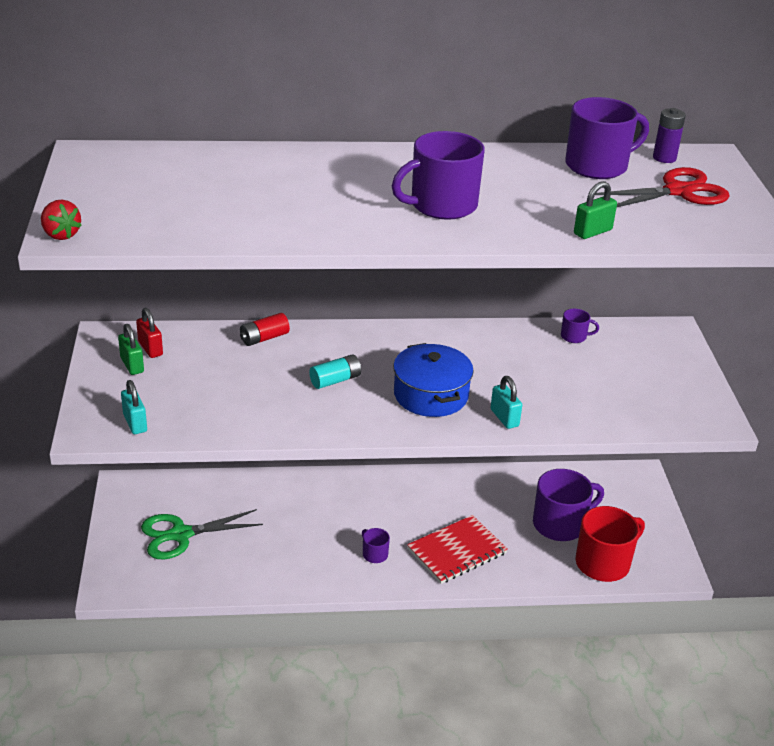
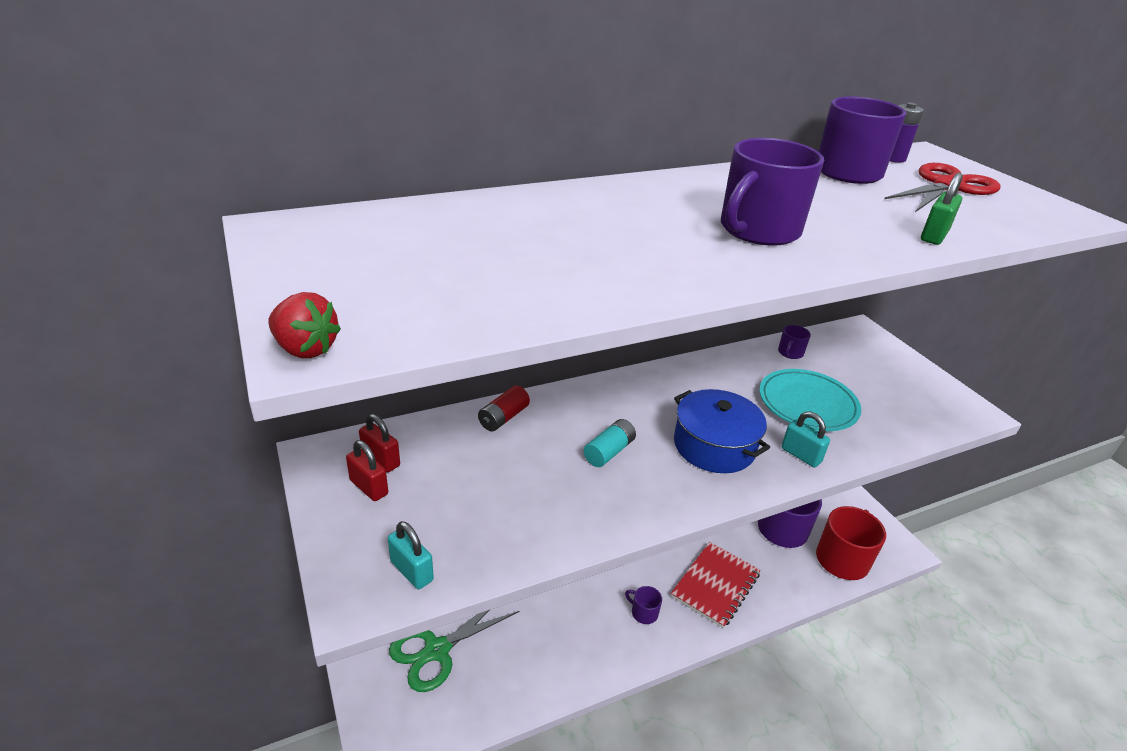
camera: 20 degrees left, 0 degrees up
green padlock [118,324,144,375] -> red padlock [346,440,388,501]
purple mug [561,309,599,343] -> purple mug turned 135 degrees clockwise [778,325,811,359]
none -> turquoise plate [759,369,861,431]

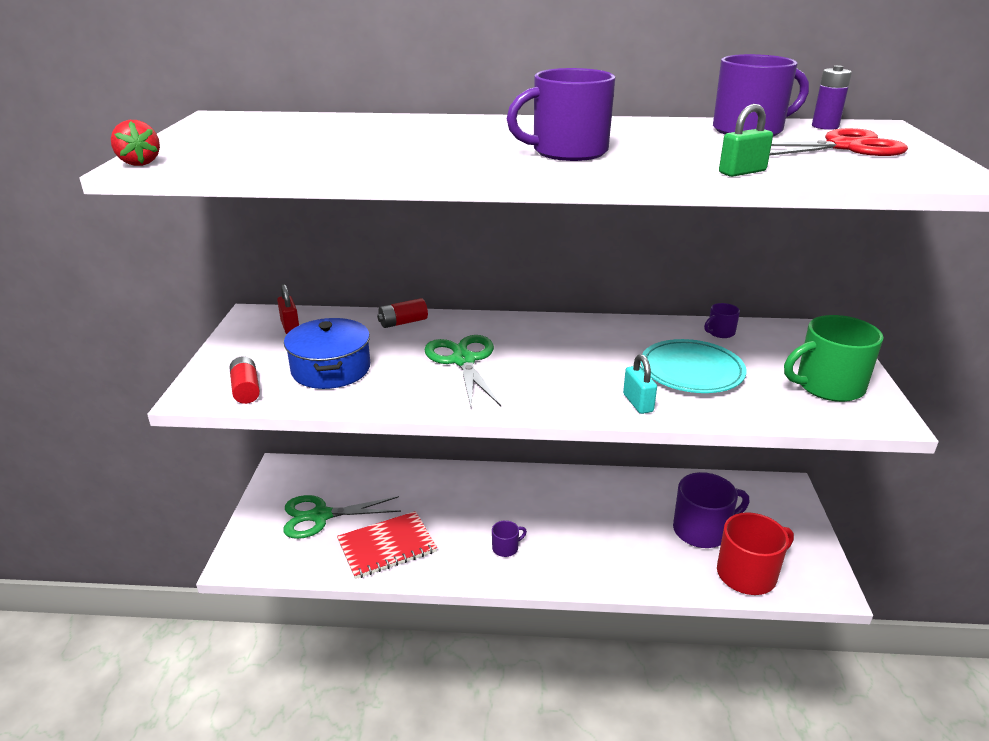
camera: 30 degrees right, 5 degrees down
red padlock [346,440,388,501] -> none
turquoise padlock [388,521,434,590] -> red battery [229,356,260,404]
turquoise battery [584,419,636,467] -> green scissors [424,335,501,407]
purple mug [625,586,662,624] -> purple mug turned 90 degrees clockwise [492,520,527,557]
red notebook [671,542,761,628] -> red notebook moved to [337,511,437,579]
blue pot [674,389,770,473] -> blue pot moved to [284,318,370,389]
none -> green mug [784,315,884,402]

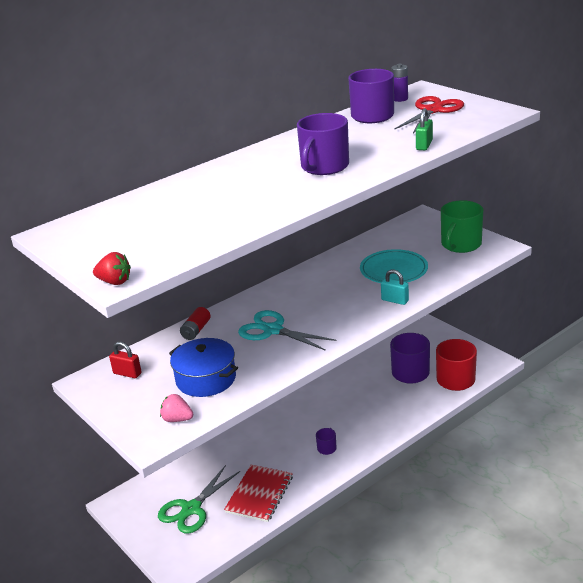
camera: 40 degrees left, 0 degrees up
red battery [229,356,260,404] -> pink strawberry [160,394,193,422]
green scissors [424,335,501,407] -> turquoise scissors [238,310,337,351]
purple mug [704,303,740,338] -> none

